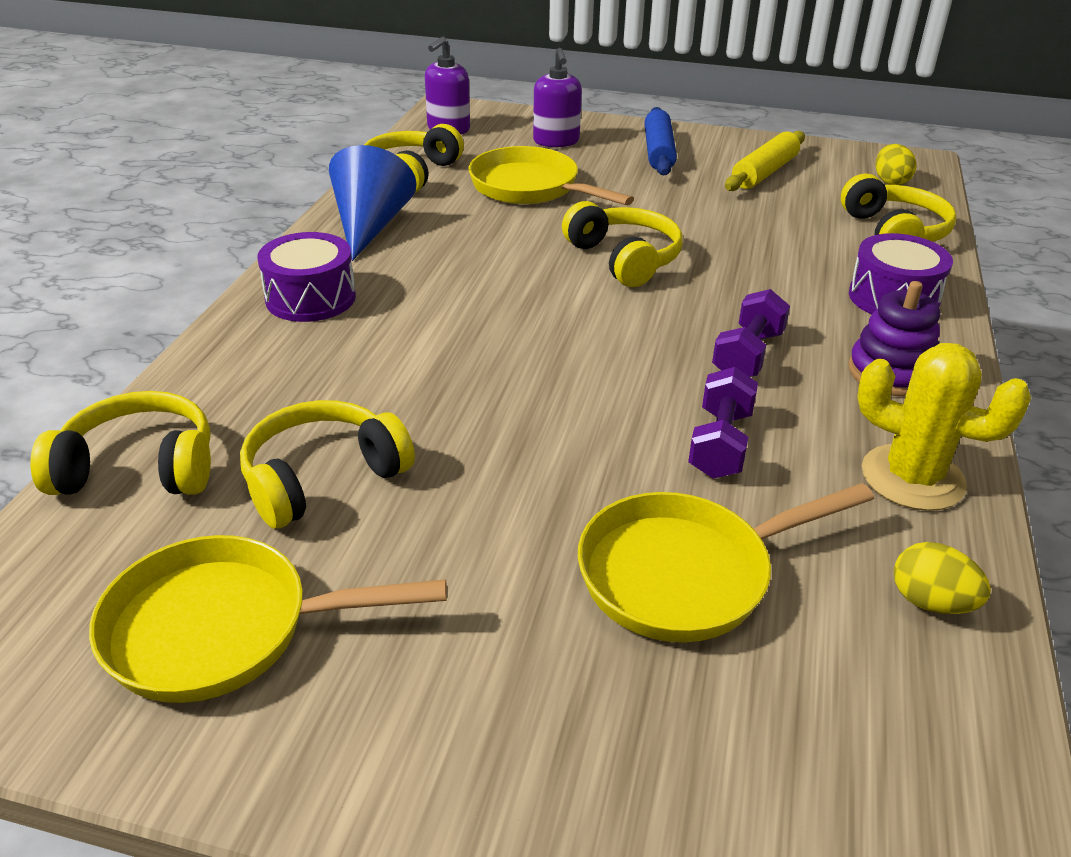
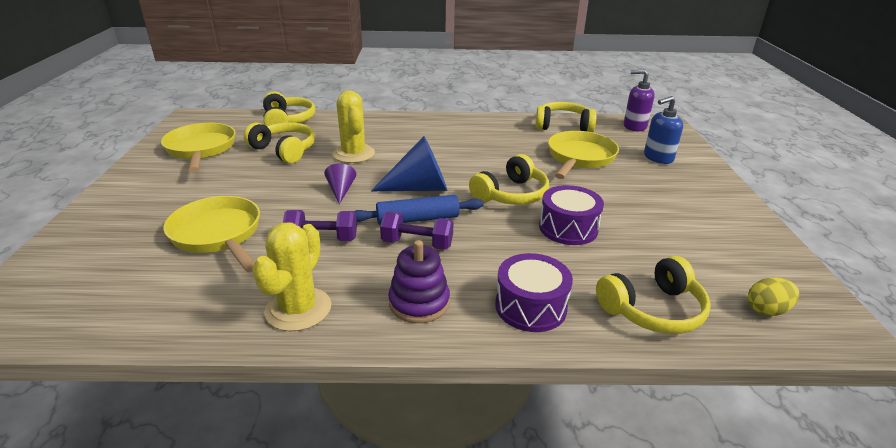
camera: 75 degrees right, 5 degrees down
purple drum [257,232,356,322] -> purple drum moved to [539,185,604,245]
blue cone [329,145,417,261] -> blue cone moved to [371,136,447,191]
purple soap dispenser [533,48,582,147] -> blue soap dispenser [644,96,683,164]
blue rolling pin [644,107,677,175] -> blue rolling pin moved to [354,195,484,225]
yellow rolling pin [725,131,805,191] -> none
yellow egg [893,542,991,614] -> none
none -> purple cone [324,163,356,204]
none -> yellow cactus [332,90,375,163]

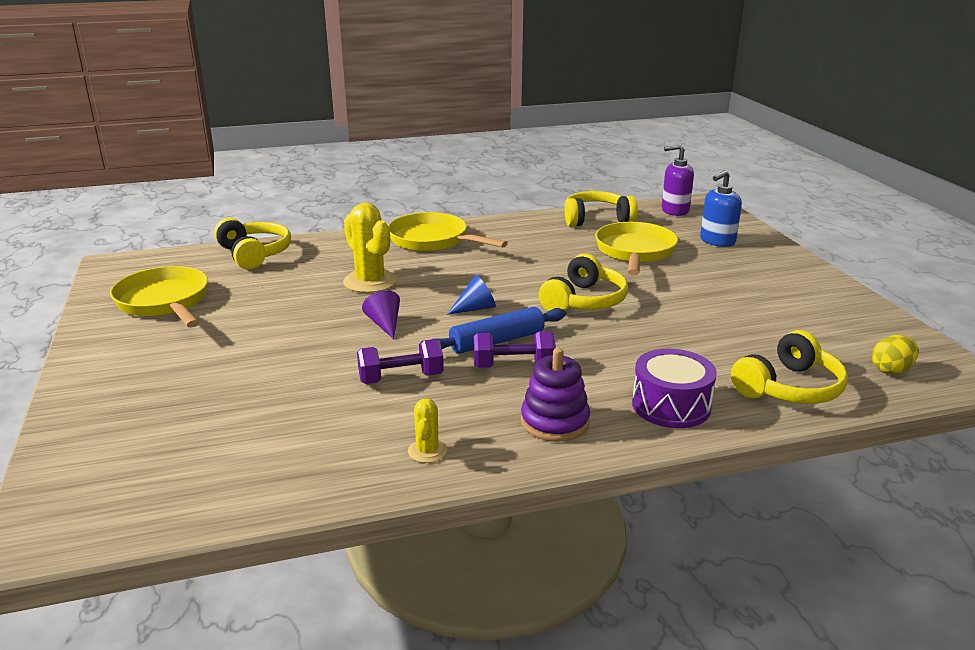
camera: 15 degrees left, 5 degrees down
yellow pan [163,196,260,272] -> yellow pan moved to [388,212,508,252]
yellow headphones [244,122,315,163] -> none
yellow cactus [252,222,331,331] -> yellow cactus [408,398,447,463], size x0.52
blue cone [371,136,447,191] -> blue cone [447,275,496,315], size x0.54
purple drum [539,185,604,245] -> none

